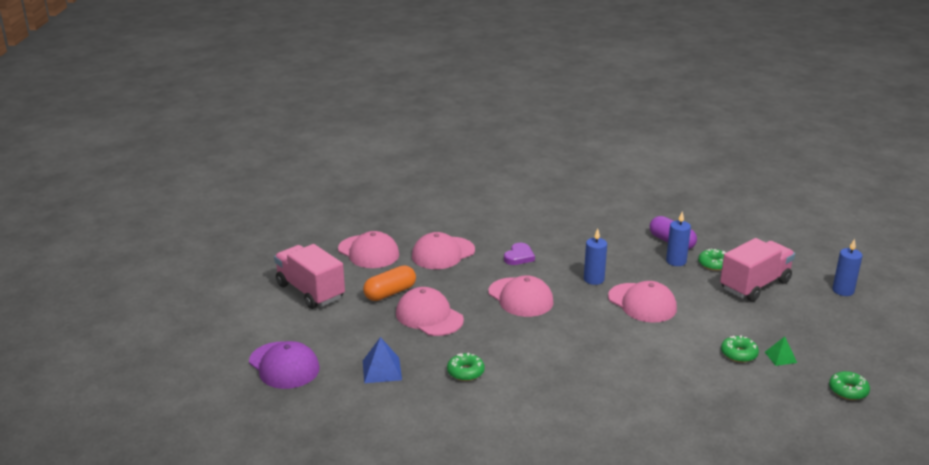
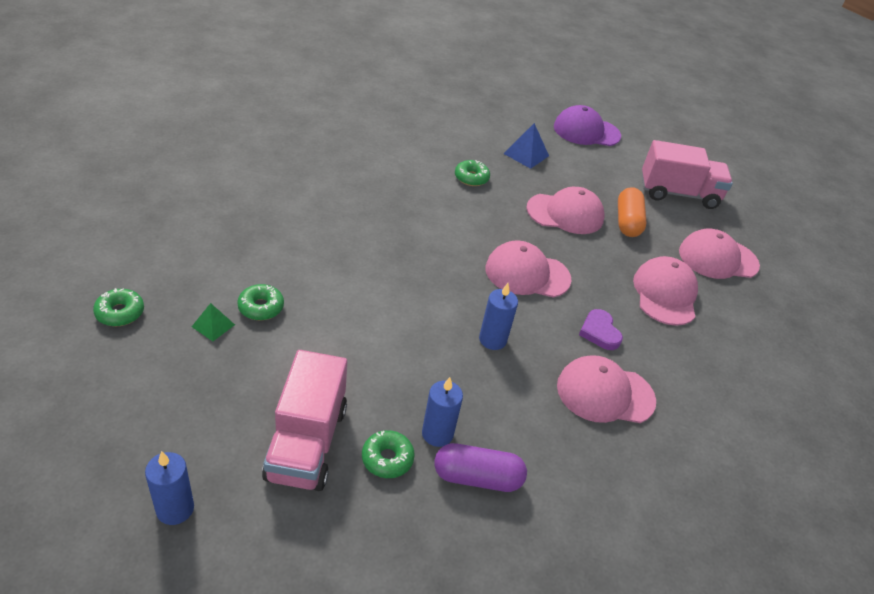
camera: 130 degrees right, 15 degrees up
pink cap [608,281,677,323] -> pink cap moved to [557,355,656,423]

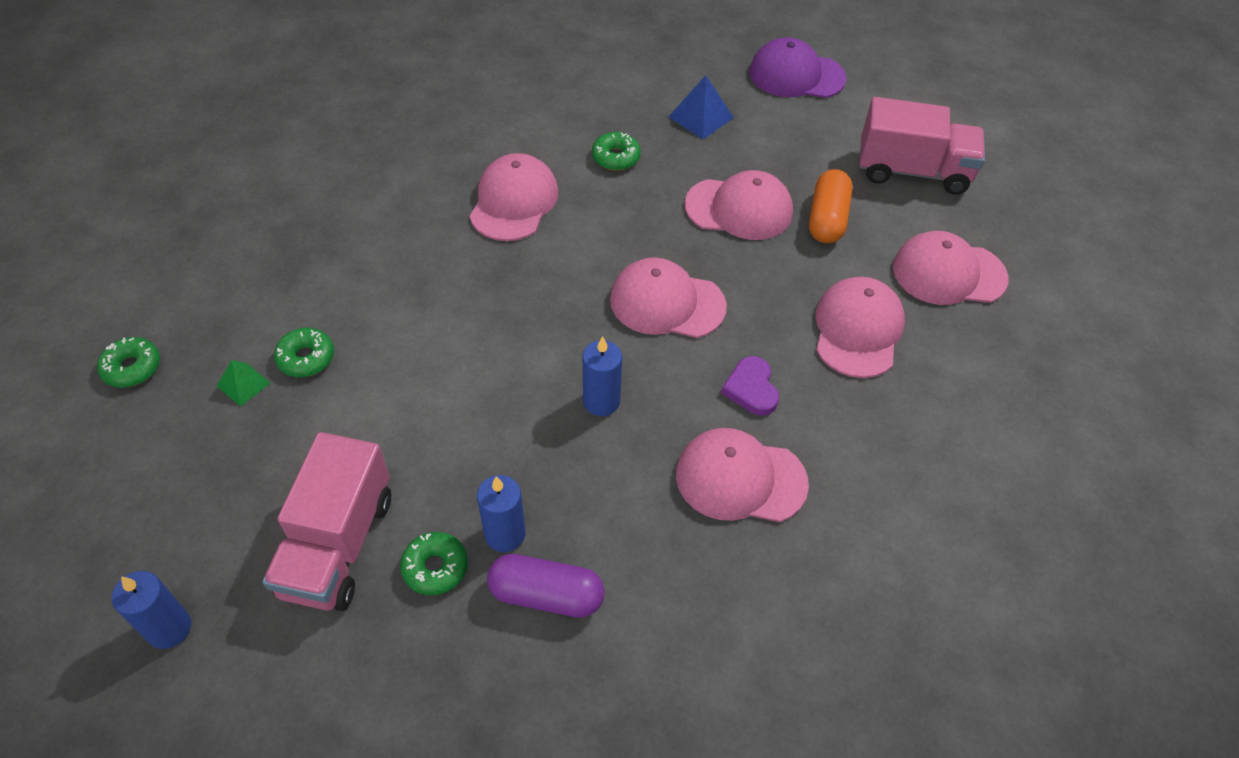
camera: 10 degrees right, 10 degrees up
none -> pink cap [469,153,559,241]

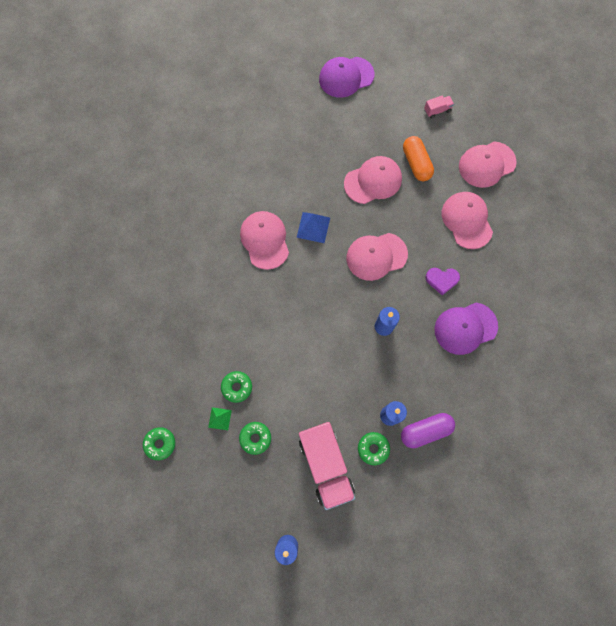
camera: 30 degrees left, 20 degrees up
green donut [592,132,641,171] -> green donut moved to [239,422,271,455]
blue pyramid [669,75,734,139] -> blue pyramid moved to [297,212,330,243]
pink cap [676,428,809,522] -> purple cap [435,303,498,355]
purple heart [721,356,779,416] -> purple heart turned 45 degrees counterclockwise [425,268,460,295]
pink truck [859,97,985,195] -> pink truck [424,96,454,119], size x0.42

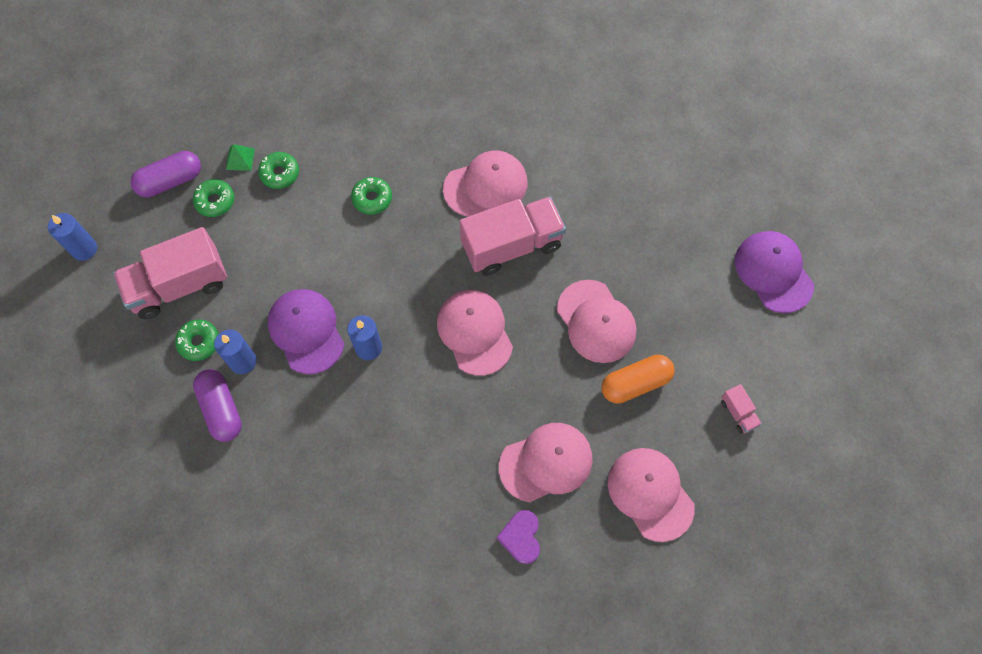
camera: 85 degrees right, 5 degrees down
green donut [143,427,175,460] -> green donut moved to [351,177,392,215]
blue pyramid [297,212,330,243] -> pink truck [459,197,566,276]
purple heart [425,268,460,295] -> purple heart moved to [496,510,540,564]
purple cap [435,303,498,355] -> purple cap moved to [268,289,344,374]
none -> purple capsule [131,151,201,197]

